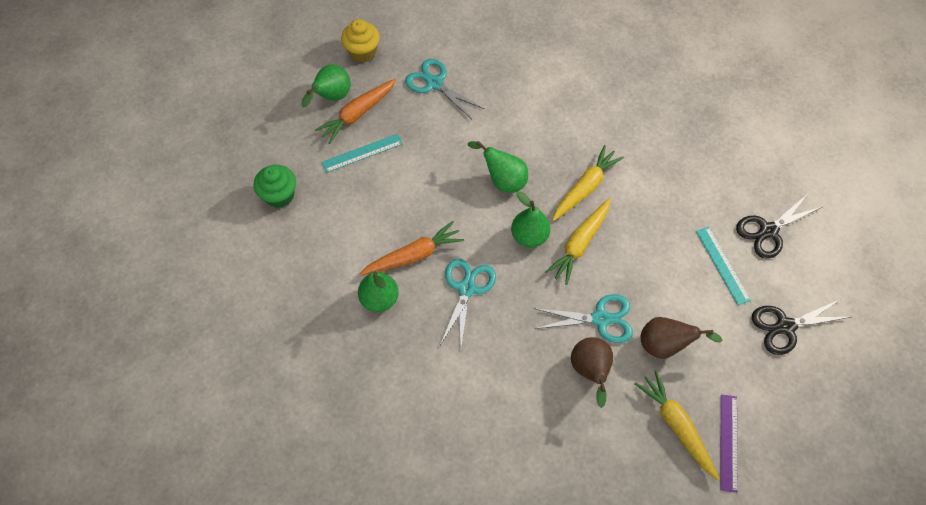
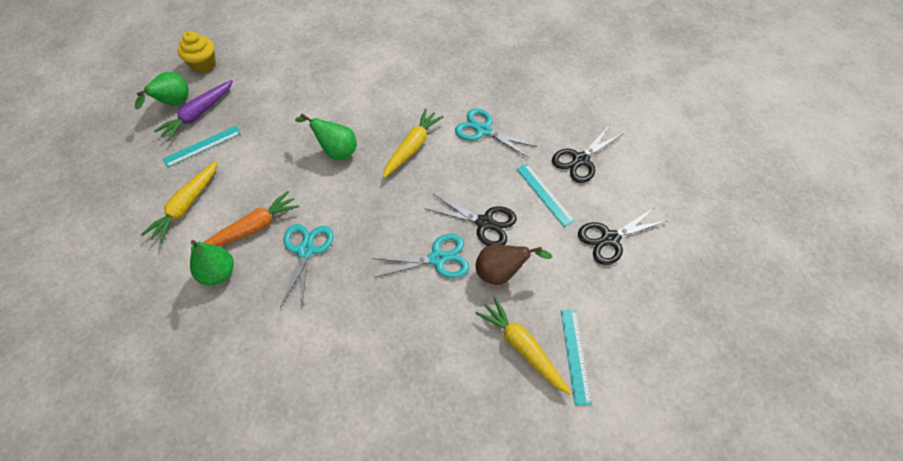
camera: 10 degrees left, 5 degrees down
green cupcake [254,165,296,208] -> none
orange carrot [315,79,396,144] -> purple carrot [154,80,233,141]
turquoise scissors [405,59,484,118] -> turquoise scissors moved to [455,108,537,158]
green pear [511,192,550,248] -> none
yellow carrot [545,198,611,285] -> yellow carrot moved to [141,161,218,244]
brown pear [571,337,613,408] -> none
purple ruler [721,394,738,493] -> turquoise ruler [561,310,592,405]
none -> black scissors [426,194,517,246]

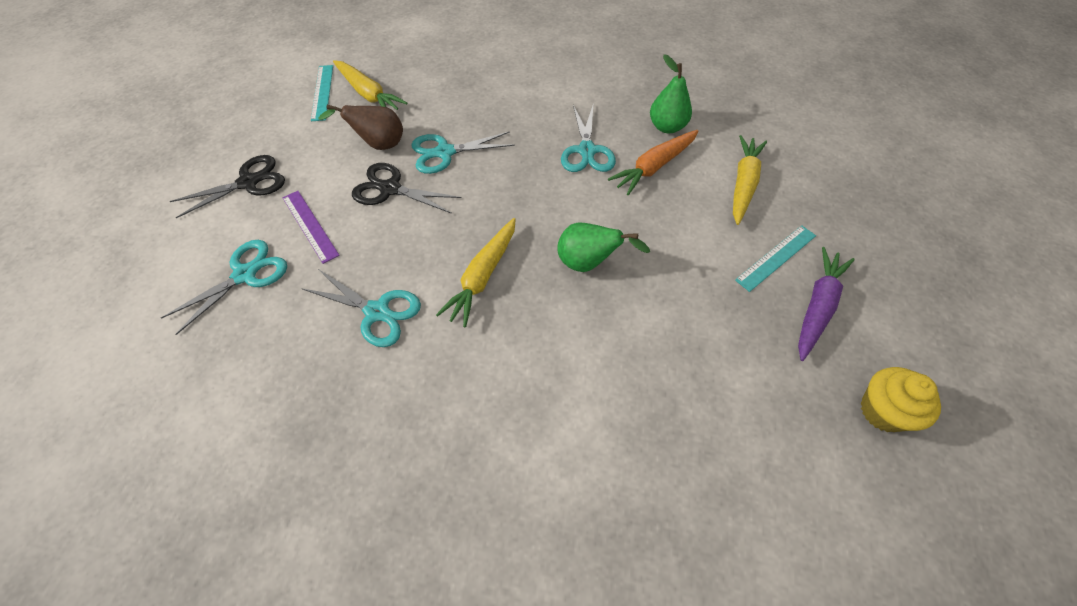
camera: 175 degrees right, 0 degrees up
green pear [135,72,189,110] -> none
turquoise ruler [516,164,575,227] -> purple ruler [282,191,340,264]
black scissors [552,126,624,183] -> turquoise scissors [161,240,287,335]

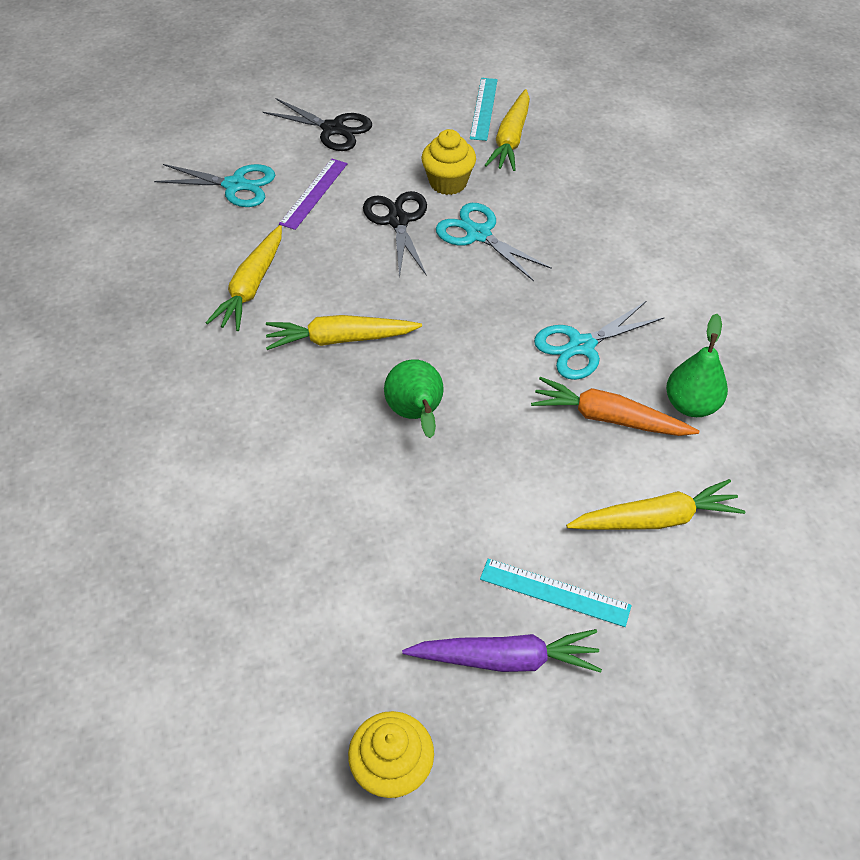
camera: 60 degrees right, 5 degrees down
turquoise scissors [301,269,421,347] -> yellow carrot [206,225,282,331]
turquoise ruler [311,65,333,121] -> turquoise ruler turned 45 degrees counterclockwise [470,78,498,141]
brown pear [318,105,403,150] -> yellow cupcake [421,129,476,195]

